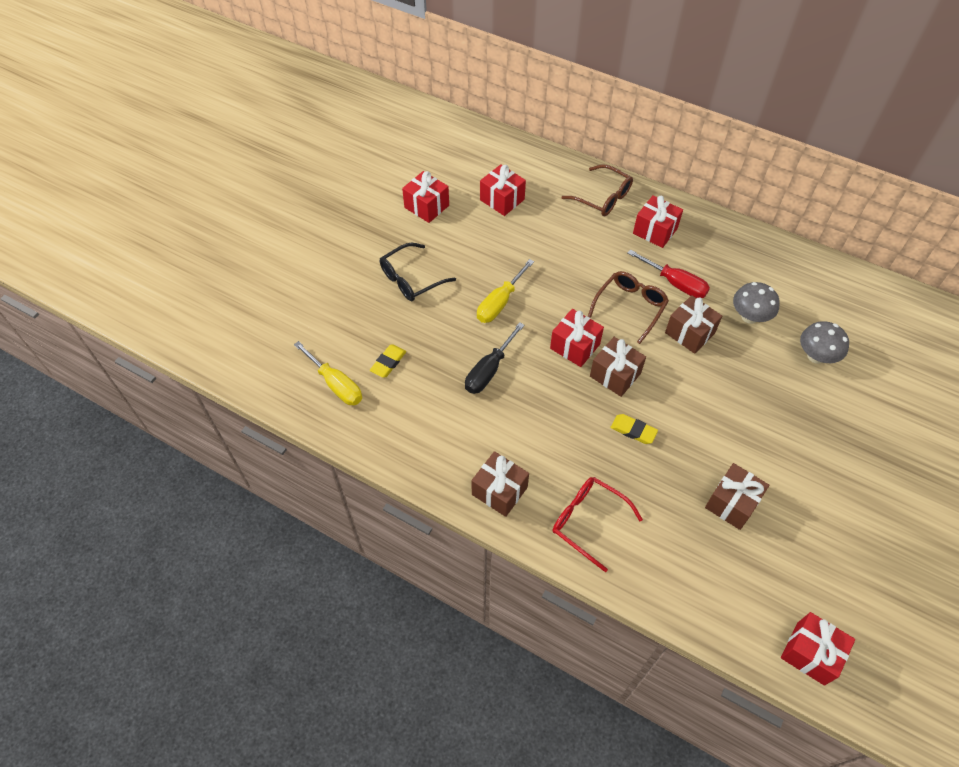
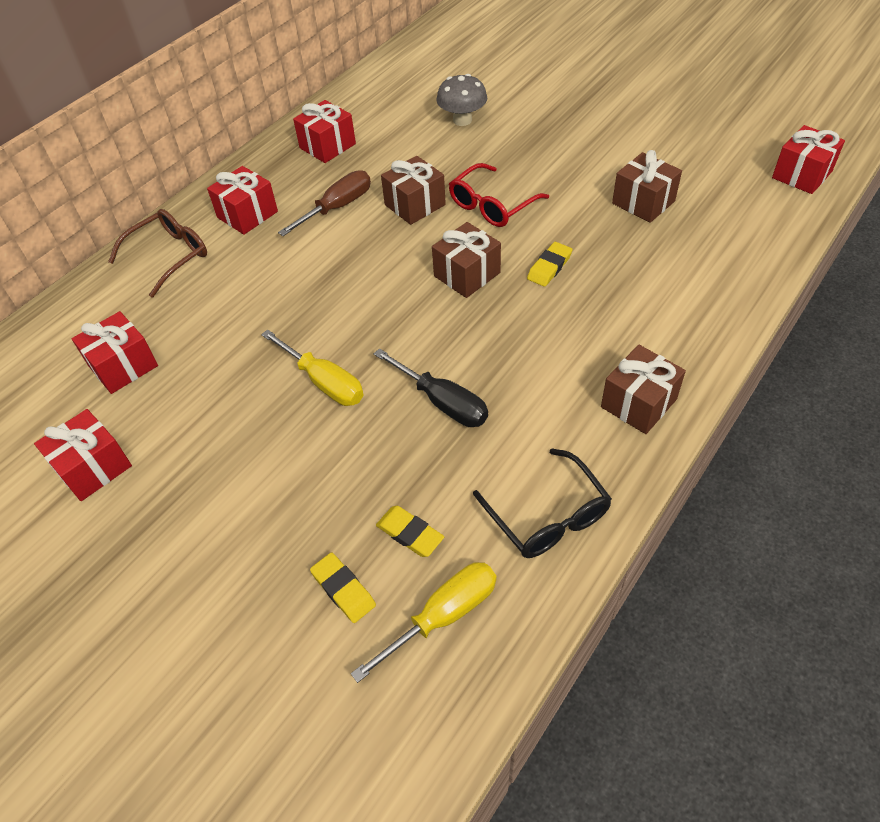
camera: 80 degrees left, 5 degrees down
black glasses [380,243,456,301] -> black glasses moved to [473,448,612,558]
red gift [550,309,604,367] -> red gift moved to [293,100,356,163]
red glasses [553,477,643,572] -> red glasses moved to [449,163,549,227]
brown glasses [588,271,669,344] -> none
red screwdriver [627,249,710,298] -> brown screwdriver [278,170,371,236]
grey mushroom [733,282,780,324] -> none
none -> yellow eraser [310,552,376,623]

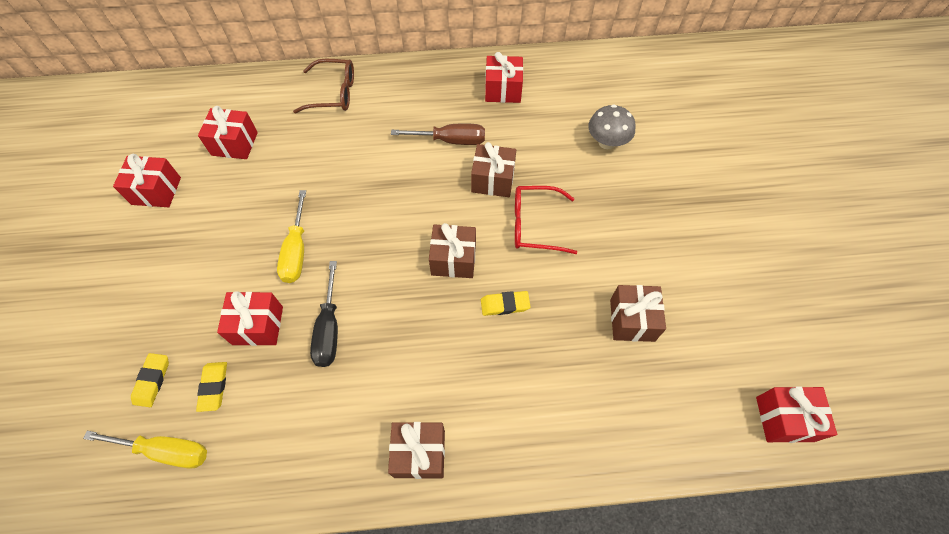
camera: 45 degrees right, 10 degrees up
red gift [207,166,278,235] -> red gift moved to [217,291,283,346]
black glasses [473,448,612,558] -> none

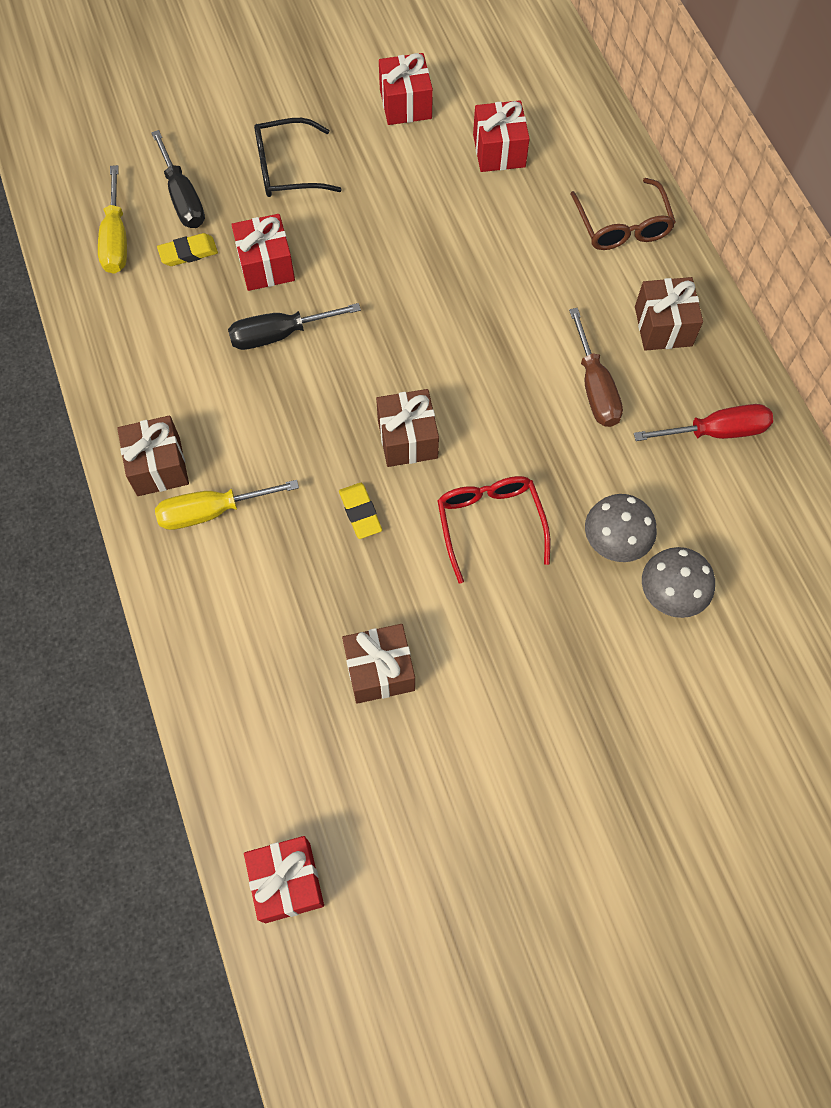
camera: 75 degrees right, 5 degrees up
yellow eraser [131,353,169,407] -> black screwdriver [151,130,205,228]
yellow screwdriver [277,190,306,283] -> yellow screwdriver moved to [155,480,299,530]
brown gift [471,142,516,197] -> brown gift moved to [635,277,703,351]
red gift [485,52,523,103] -> red screwdriver [634,404,773,441]
none -> black glasses [254,118,342,197]
none -> grey mushroom [585,494,657,562]

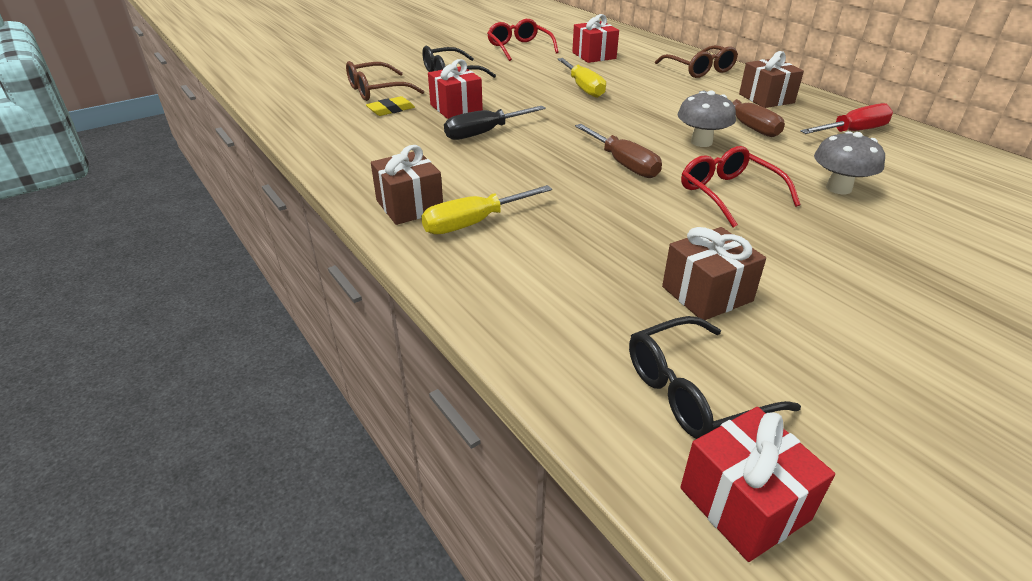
camera: 15 degrees left, 30 degrees down
yellow screwdriver [98,165,127,274] -> yellow screwdriver moved to [557,58,606,98]
black screwdriver [151,130,205,228] -> brown glasses [346,61,424,101]
yellow eraser [339,483,382,539] -> none
brown gift [376,389,439,467] -> brown screwdriver [575,124,662,178]
red gift [379,53,433,125] -> red glasses [487,19,559,61]
grey mushroom [642,547,715,618] -> grey mushroom moved to [678,90,736,147]
none -> black glasses [629,316,801,439]

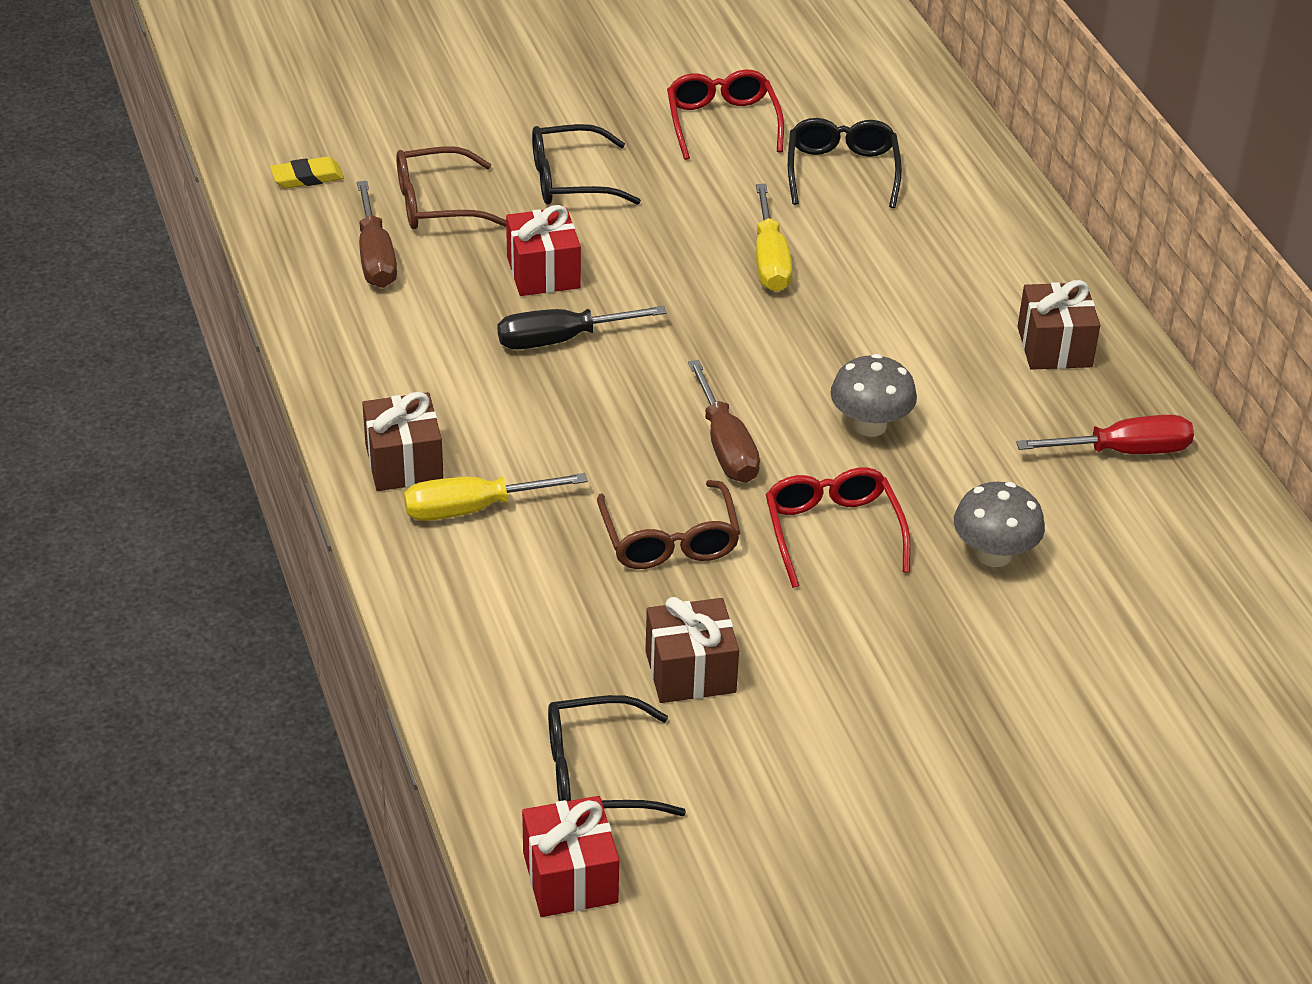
camera: 15 degrees right, 5 degrees up
yellow eraser [366,96,415,116] -> yellow eraser moved to [270,157,344,189]
red gift [572,14,619,63] -> black glasses [788,118,902,208]
brown glasses [655,45,738,78] -> brown glasses moved to [597,480,740,569]
brown screwdriver [699,90,785,137] -> brown screwdriver moved to [357,181,397,288]

